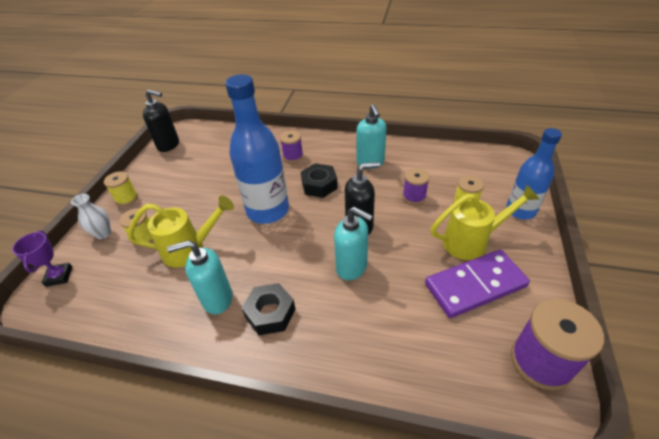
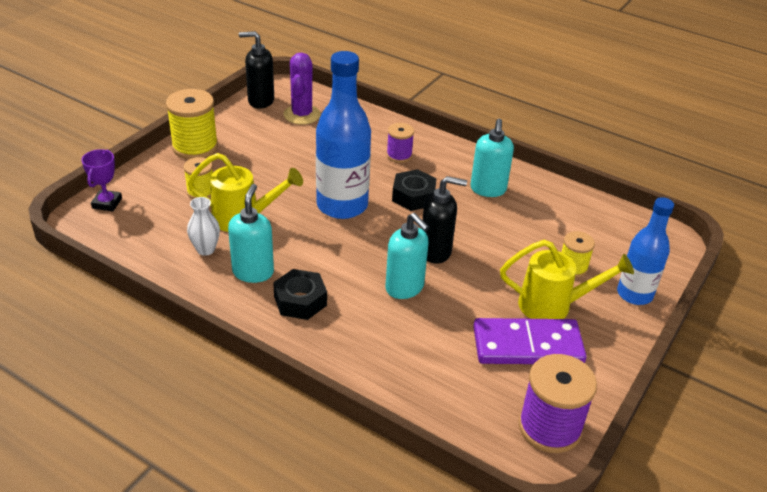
camera: 15 degrees right, 5 degrees down
white vase [71,194,111,239] -> white vase moved to [187,197,220,256]
yellow spool [104,171,138,206] -> yellow spool [166,89,218,159], size x1.74
black soap dispenser [143,90,179,152] -> black soap dispenser turned 150 degrees clockwise [239,31,274,108]
turquoise soap dispenser [167,240,233,314] -> turquoise soap dispenser turned 90 degrees clockwise [228,184,274,283]
purple spool [403,168,430,205] -> none
none -> purple cactus [283,52,321,125]

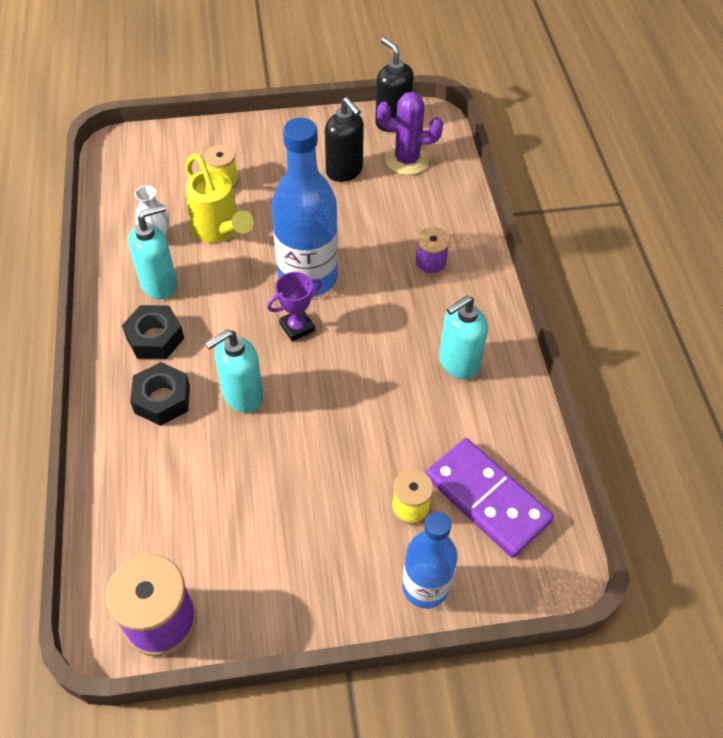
camera: 50 degrees right, 15 degrees up
purple trophy [82,149,122,212] -> purple trophy moved to [267,272,322,342]
yellow spool [166,89,218,159] -> none
purple cactus [283,52,321,125] -> purple cactus turned 45 degrees clockwise [377,92,443,175]
turquoise soap dispenser [386,213,429,299] -> turquoise soap dispenser turned 45 degrees clockwise [205,330,264,413]
black nut [392,169,436,211] -> black nut moved to [130,362,190,426]
black soap dispenser [423,176,467,264] -> black soap dispenser moved to [325,97,364,182]
purple domino [473,318,587,364] -> purple domino moved to [426,438,554,558]
yellow watering can [500,240,634,319] -> none

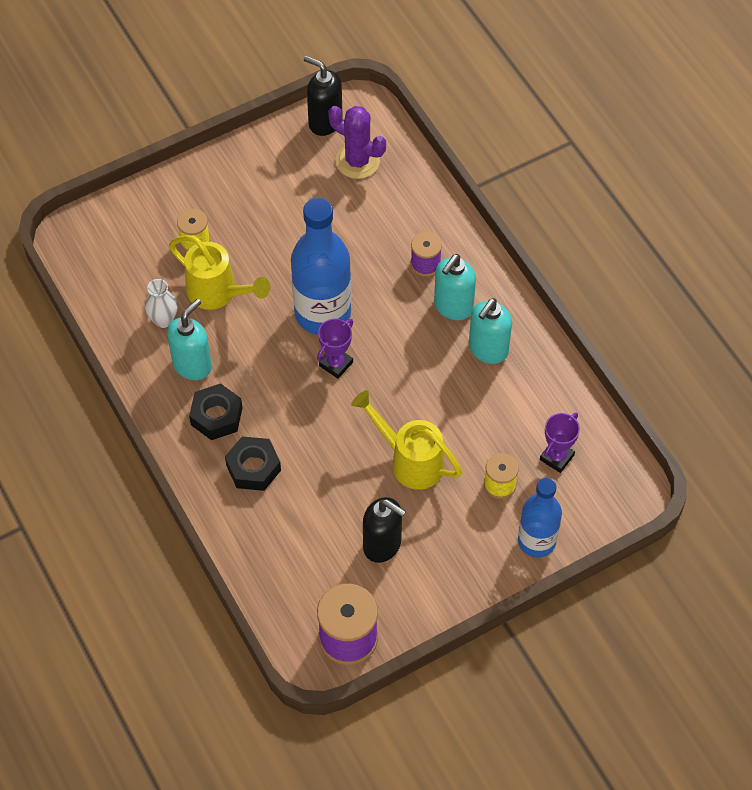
camera: 20 degrees left, 5 degrees up
turquoise soap dispenser [205,330,264,413] -> turquoise soap dispenser moved to [434,254,476,320]
black soap dispenser [325,97,364,182] -> black soap dispenser moved to [363,497,406,563]
purple cactus [377,92,443,175] -> purple cactus turned 45 degrees clockwise [328,106,386,179]
purple domino [426,438,554,558] -> purple trophy [540,412,580,473]
none -> yellow watering can [351,390,462,490]

